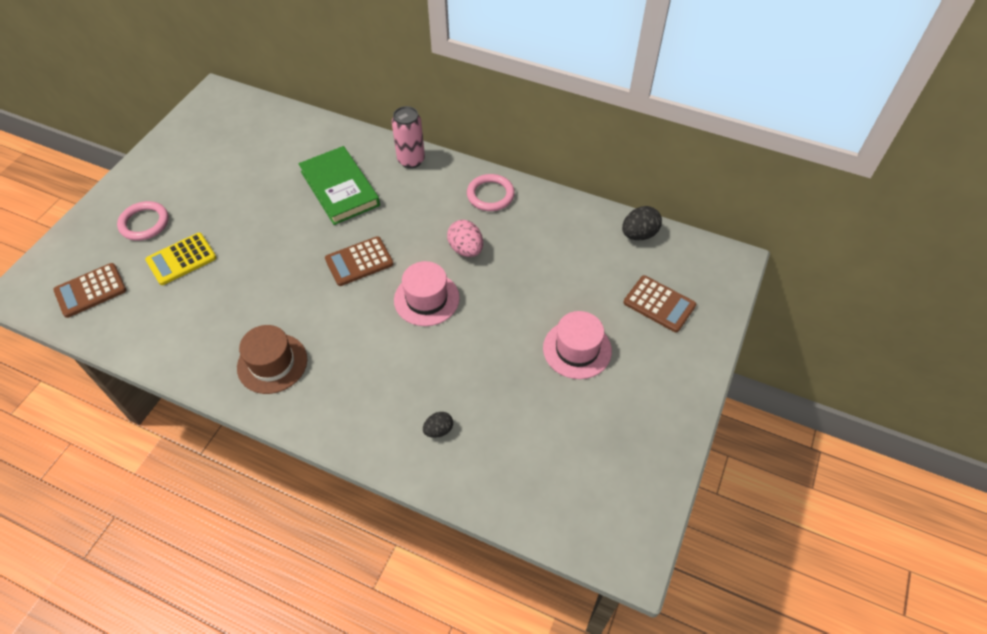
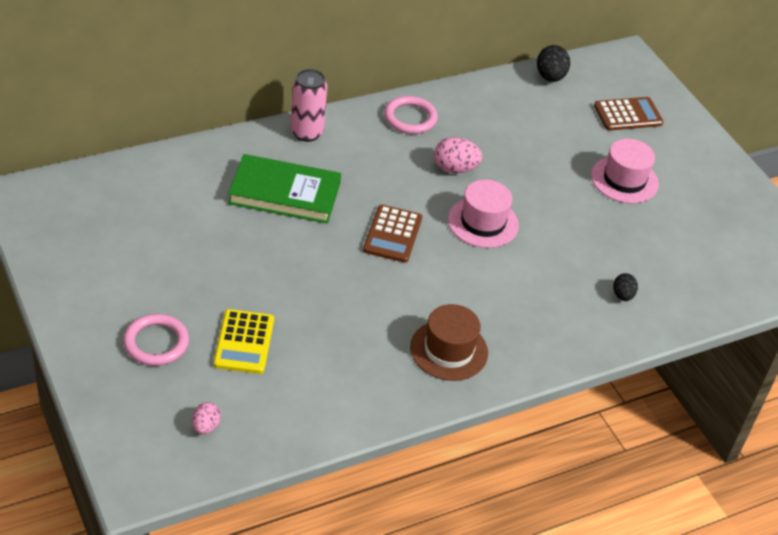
camera: 55 degrees left, 10 degrees down
brown calculator [53,263,127,318] -> pink egg [192,402,221,435]

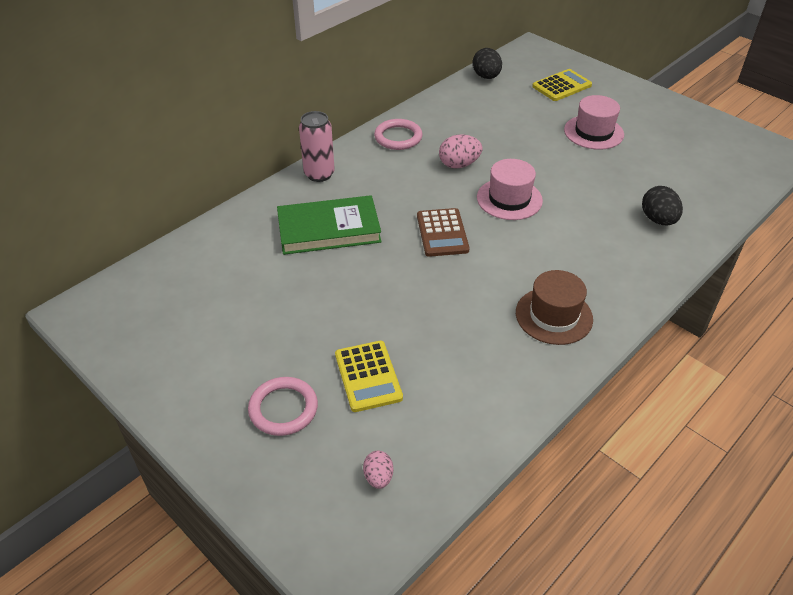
camera: 15 degrees left, 0 degrees up
brown calculator [594,97,664,131] -> yellow calculator [532,69,592,101]
black egg [613,273,638,301] -> black egg [642,186,683,225], size x1.61

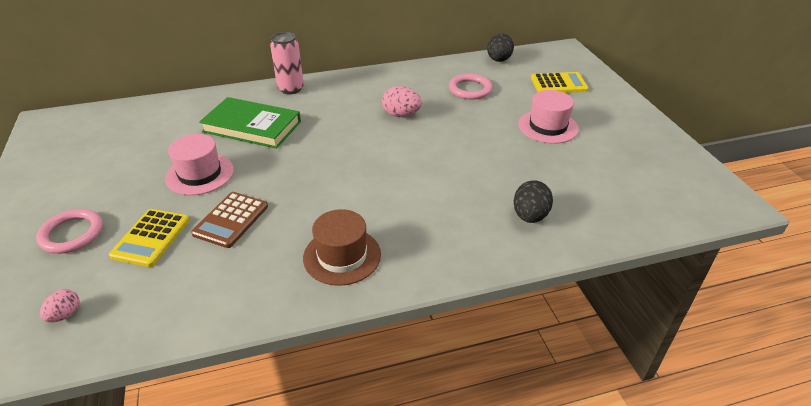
camera: 30 degrees right, 5 degrees down
pink ring [374,119,423,150] -> pink ring moved to [449,74,492,100]
brown calculator [417,208,470,257] -> brown calculator moved to [191,192,268,248]
pink hat [477,159,543,220] -> pink hat moved to [165,134,234,195]

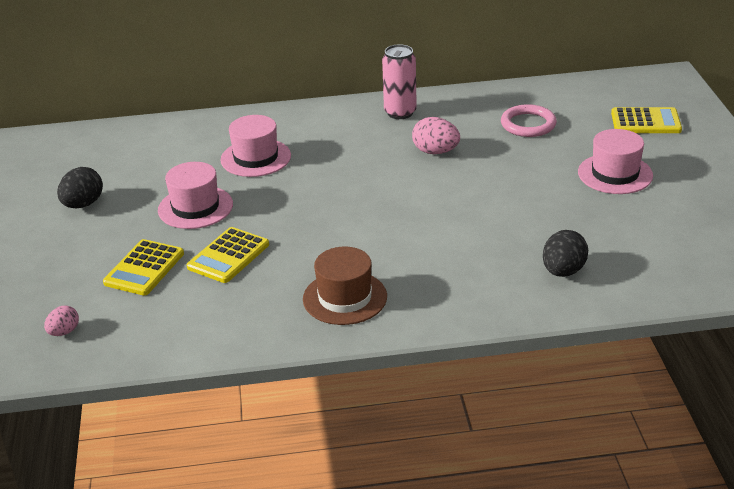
camera: 10 degrees right, 5 degrees down
pink ring [36,209,103,254] -> none
brown calculator [191,192,268,248] -> yellow calculator [187,227,269,283]
green book [199,97,301,149] -> pink hat [221,115,291,177]
pink can [270,32,304,94] -> pink can moved to [382,44,417,119]
black egg [487,34,514,62] -> black egg moved to [57,167,103,208]

